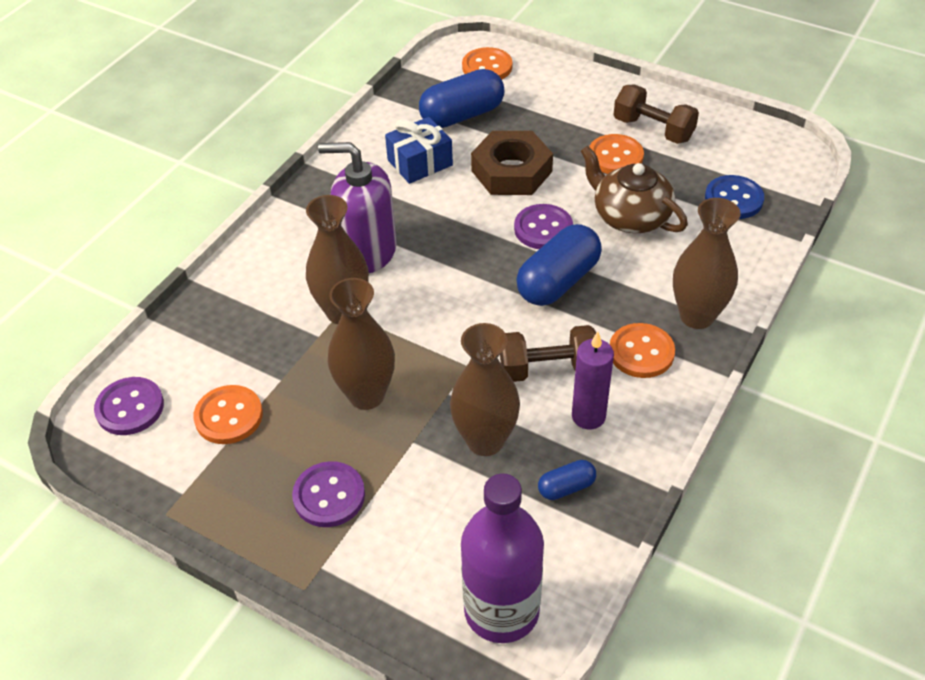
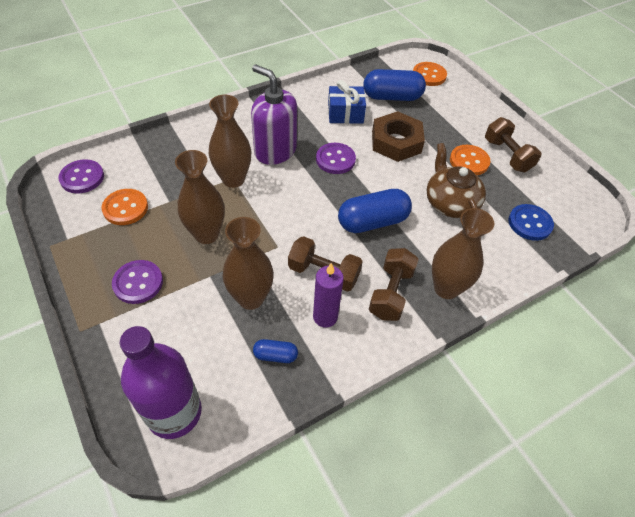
camera: 25 degrees right, 5 degrees up
purple button [514,204,573,249] -> purple button moved to [316,143,356,174]
orange button [610,323,675,378] -> brown dumbbell [369,248,419,321]

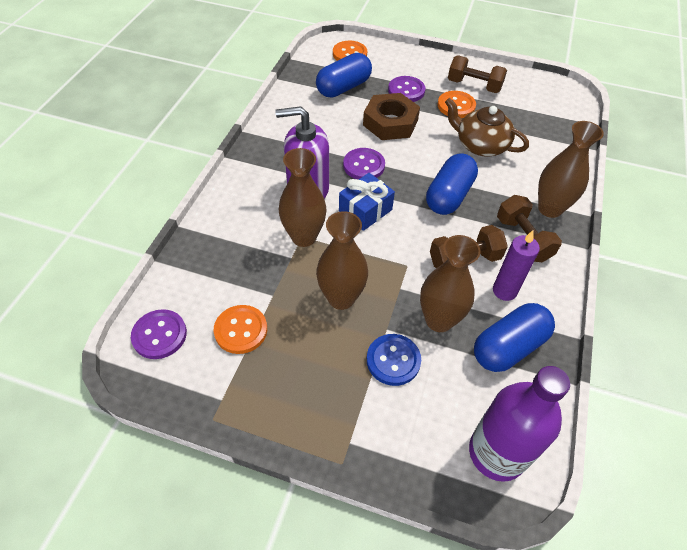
camera: 40 degrees left, 0 degrees up
purple button [112,260,163,304] -> purple button moved to [388,76,425,102]
blue capsule [253,339,298,363] -> blue capsule [474,303,555,372], size x2.01
blue gift [328,80,366,124] -> blue gift moved to [339,173,395,231]
blue button [509,204,554,241] -> blue button moved to [367,334,421,386]

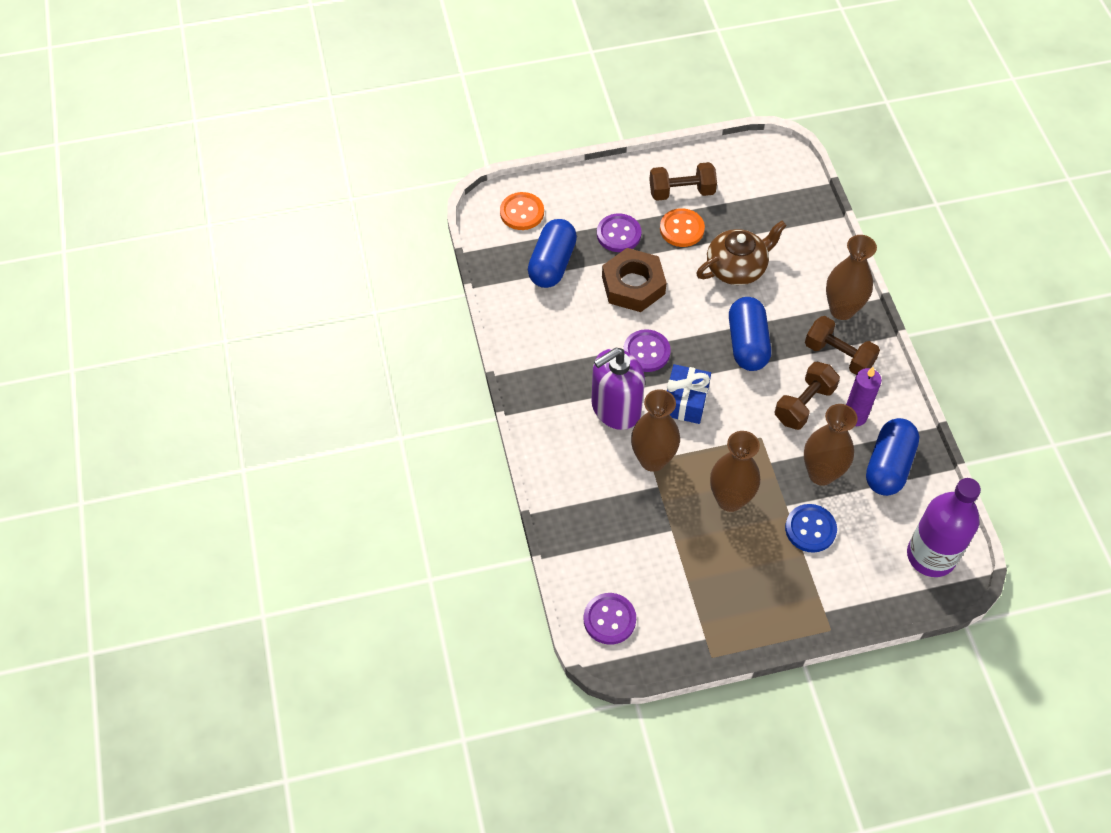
camera: 30 degrees left, 5 degrees up
orange button [214,305,267,354] -> none
brown teapot [445,98,529,156] -> brown teapot turned 150 degrees clockwise [696,221,787,285]

